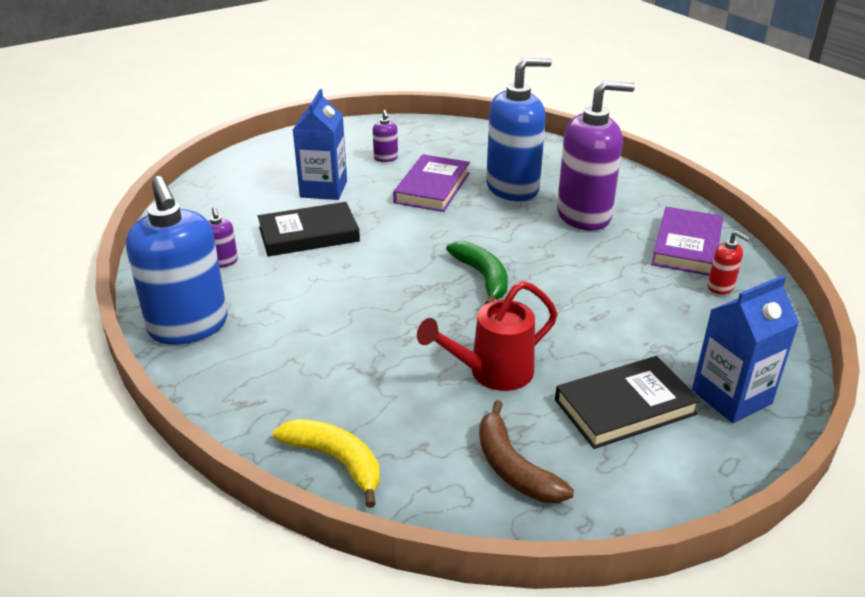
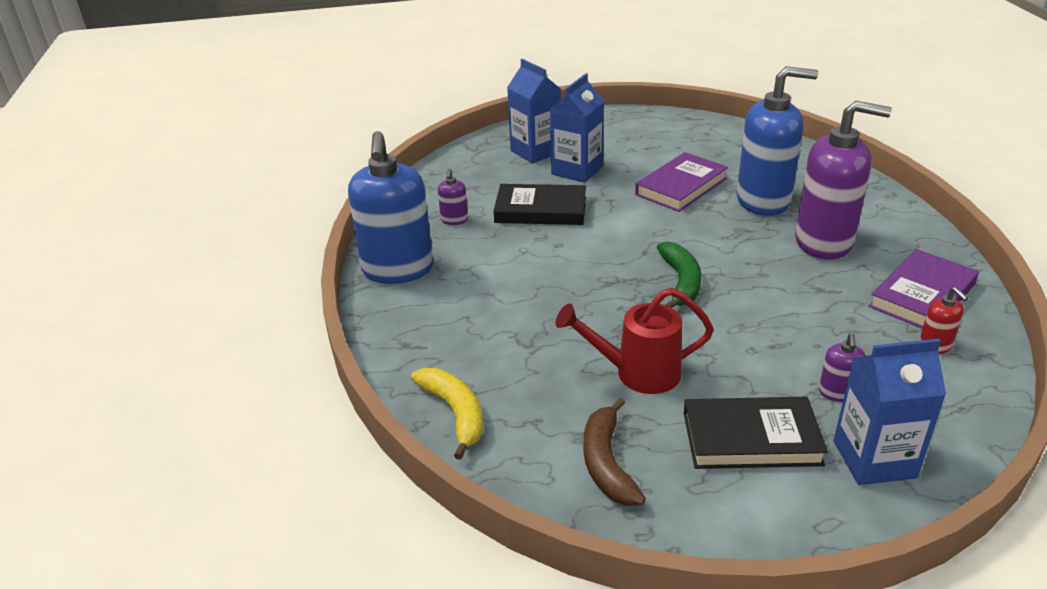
camera: 25 degrees right, 0 degrees up
purple soap dispenser [373,110,398,162] -> purple soap dispenser moved to [819,333,866,402]
none -> blue carton [507,59,561,163]

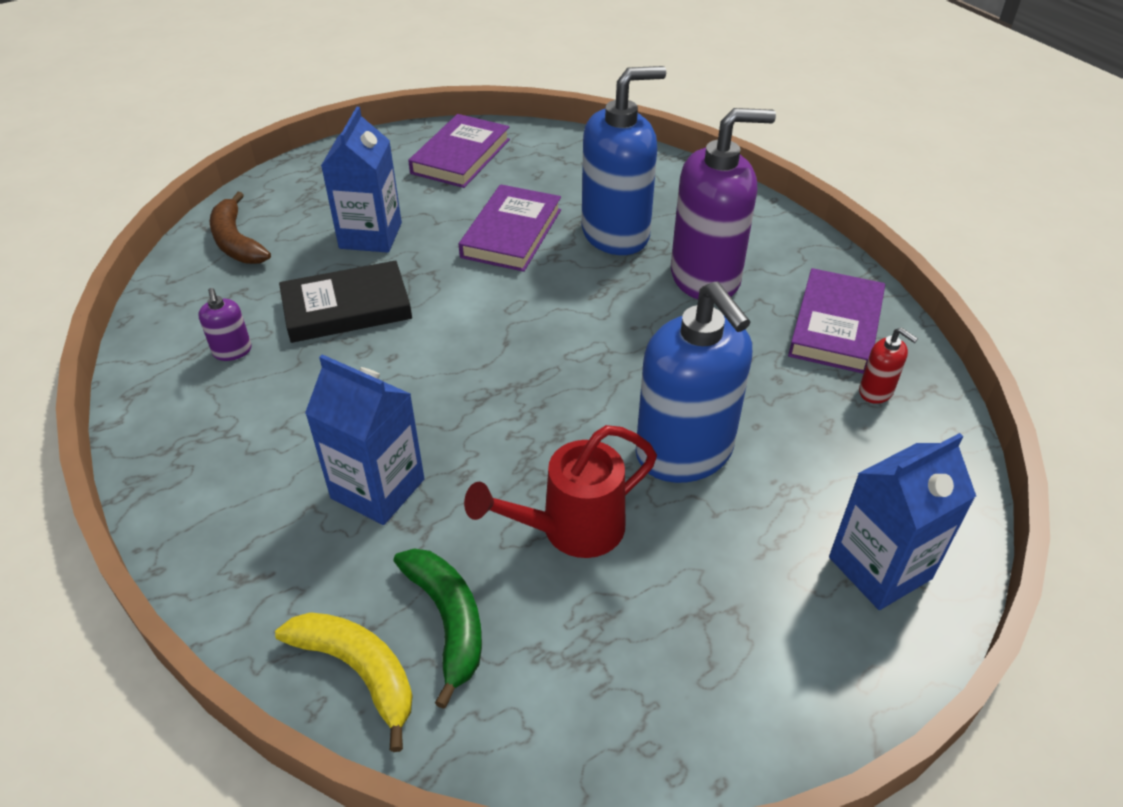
camera: 25 degrees left, 10 degrees up
blue soap dispenser [348,131,433,284] -> blue soap dispenser moved to [636,282,752,483]
blue carton [507,59,561,163] -> blue carton moved to [305,354,424,525]
brown banana [583,398,646,506] -> brown banana moved to [210,192,271,264]
green banana [657,241,701,308] -> green banana moved to [394,548,482,709]
black book [684,397,828,469] -> none
purple soap dispenser [819,333,866,402] -> none
none -> purple book [408,114,510,188]

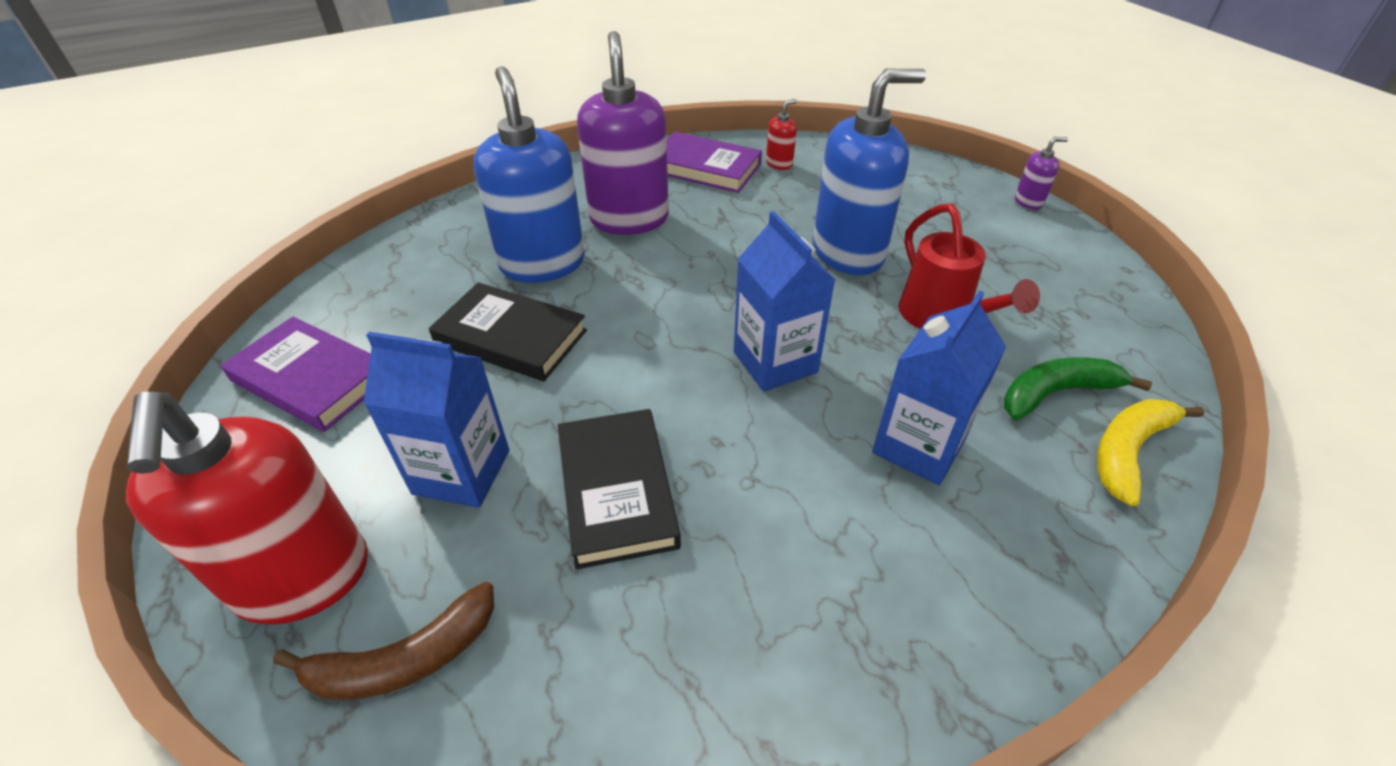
camera: 85 degrees left, 0 degrees up
purple soap dispenser [199,288,252,361] -> purple soap dispenser moved to [1015,137,1068,210]
purple book [459,184,561,272] -> black book [429,282,587,381]
blue carton [829,433,976,610] -> blue carton moved to [734,211,835,392]
none -> red soap dispenser [126,392,368,625]

